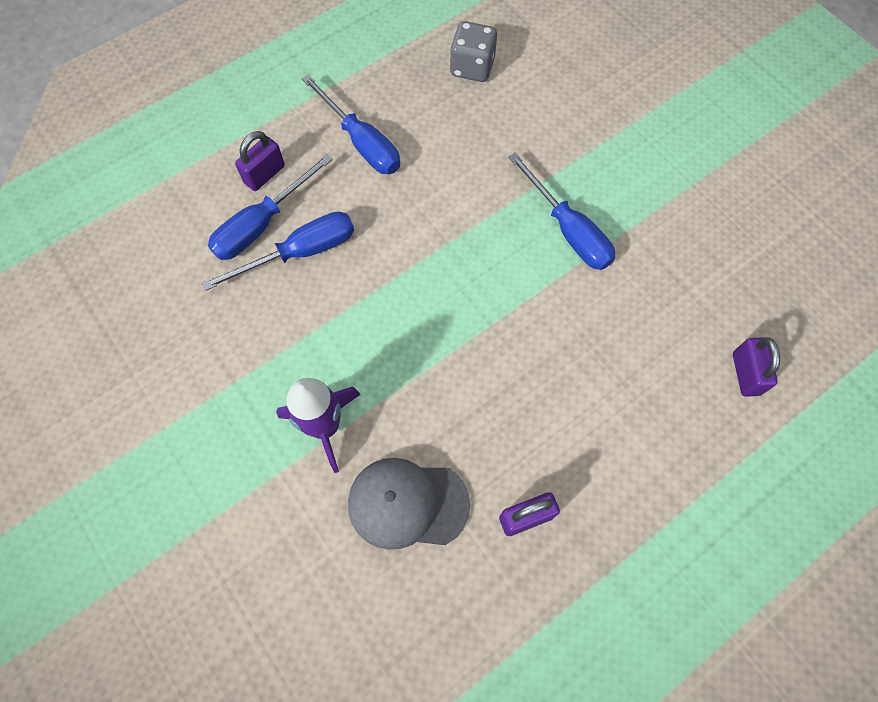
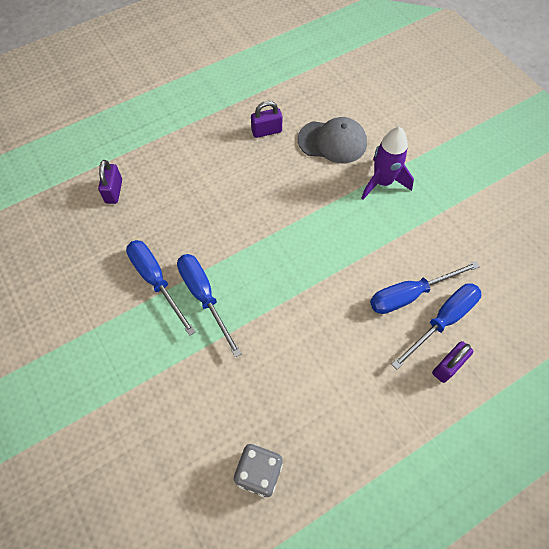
camera: 175 degrees left, 5 degrees down
blue screwdriver [302,74,400,174] -> blue screwdriver moved to [126,240,196,336]

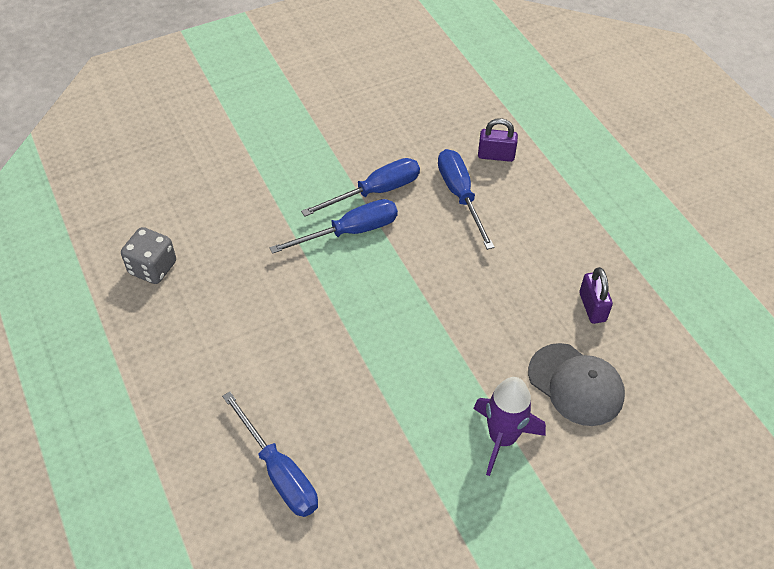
camera: 95 degrees right, 10 degrees down
grey cap [298,117,367,163] -> grey cap turned 60 degrees counterclockwise [528,343,625,426]
blue screwdriver [370,261,480,314] -> blue screwdriver moved to [438,149,495,250]
purple padlock [432,341,473,383] -> none

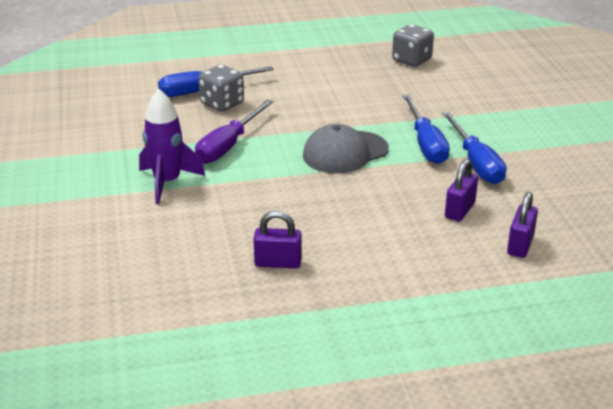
camera: 105 degrees right, 20 degrees down
blue screwdriver [438,149,495,250] -> purple padlock [445,159,478,222]
grey cap [528,343,625,426] -> grey cap moved to [303,124,389,174]
none -> purple screwdriver [195,99,274,164]
none -> grey dice [198,65,244,112]

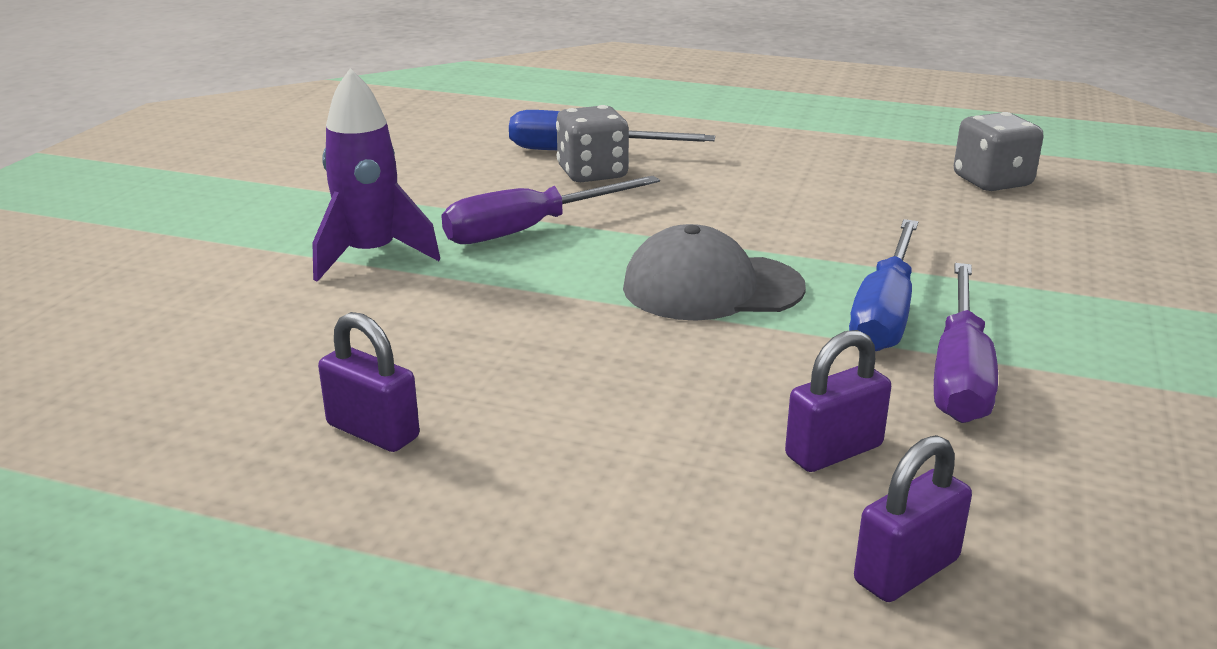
camera: 30 degrees right, 5 degrees down
blue screwdriver [442,111,507,184] -> purple screwdriver [934,263,998,423]

